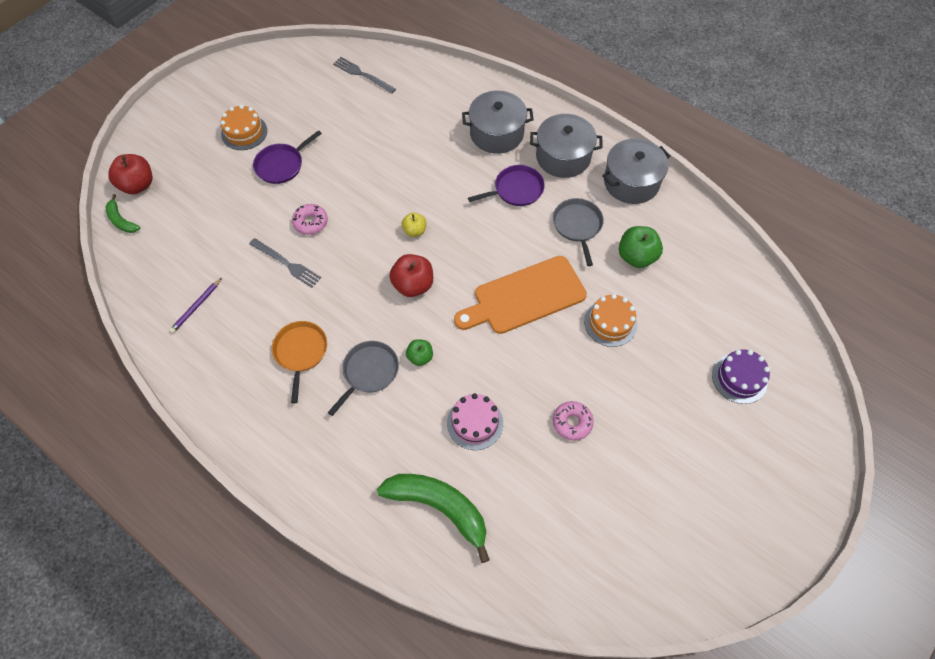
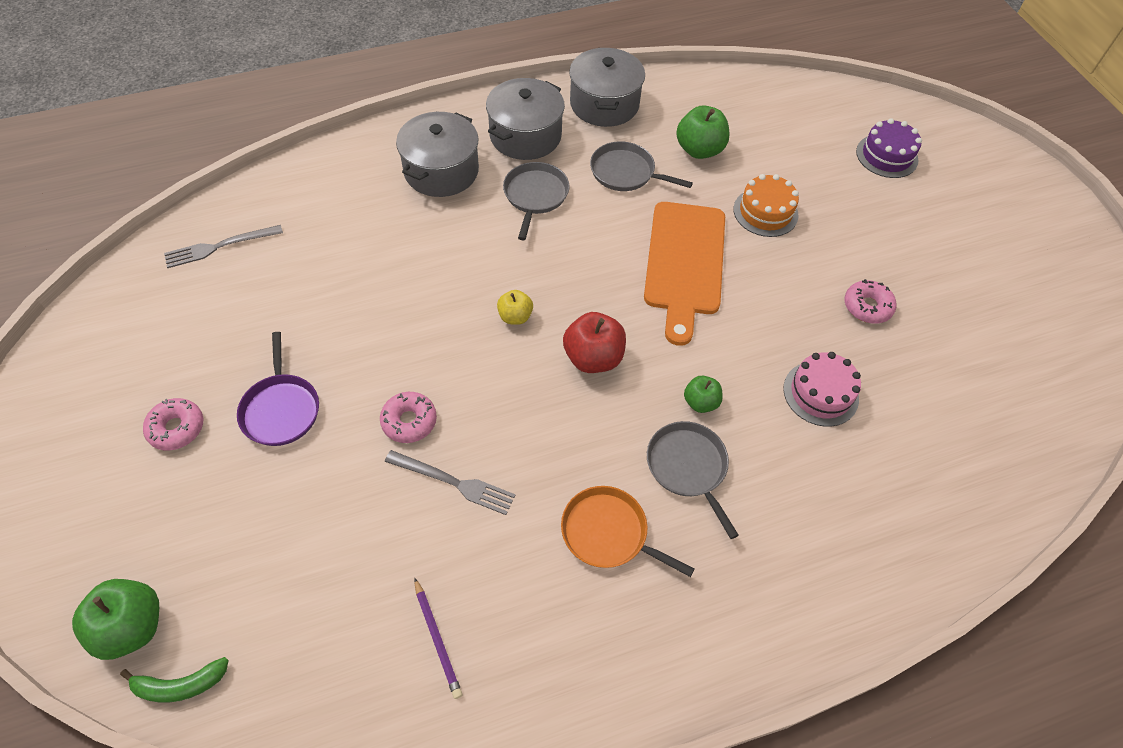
camera: 60 degrees left, 5 degrees down
red apple [108,154,153,194] -> green apple [72,579,159,660]
orange cake [220,105,267,150] -> pink donut [143,398,203,451]
grey fork [249,238,321,288] -> grey fork turned 45 degrees clockwise [385,450,515,515]
green banana [377,474,490,563] -> none
purple pan [468,165,545,206] -> grey pan [503,162,570,240]

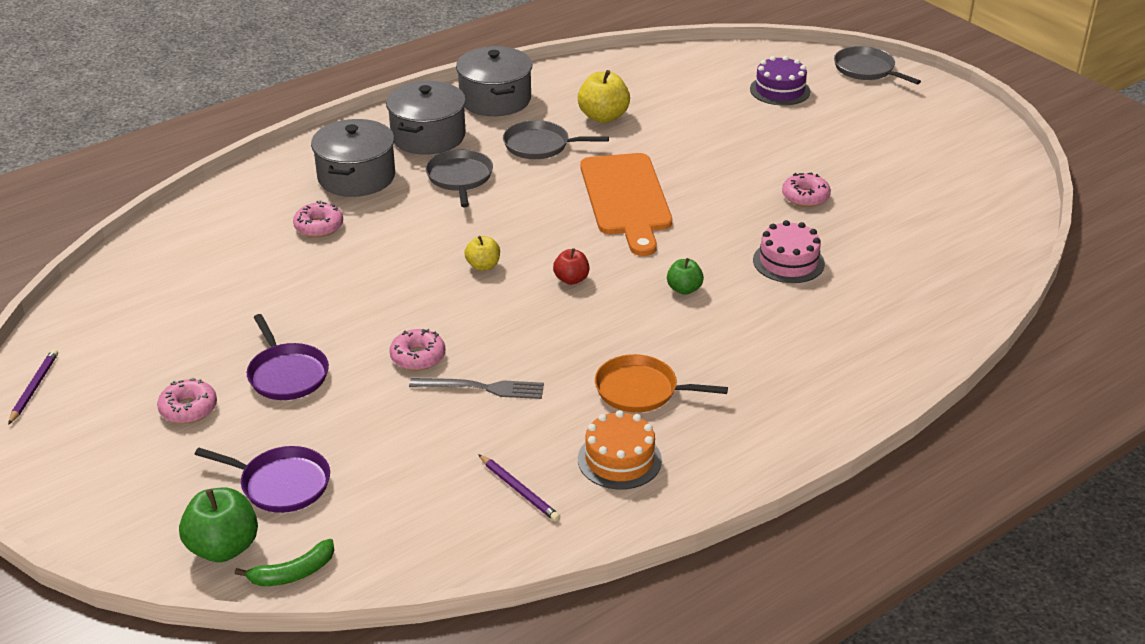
camera: 15 degrees left, 20 degrees down
grey fork [164,225,283,268] -> none
red apple [563,312,626,373] -> red apple [553,248,589,285], size x0.59
grey pan [647,421,739,539] -> grey pan moved to [834,46,921,84]
green apple [676,105,730,159] -> yellow apple [578,70,630,123]
orange cake [733,174,799,237] -> orange cake moved to [578,410,662,490]
none -> purple pencil [8,349,58,425]
none -> purple pan [195,446,330,513]
none -> pink donut [293,201,343,237]

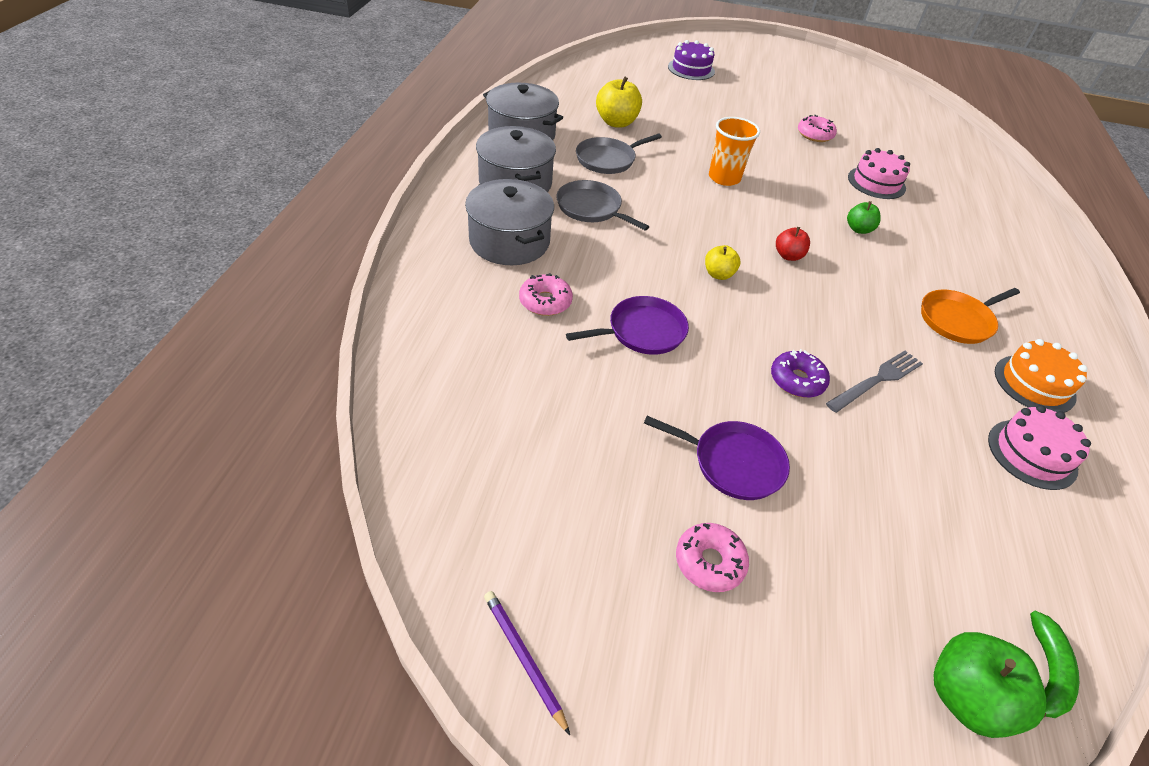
camera: 45 degrees left, 10 degrees up
purple pan [195,446,330,513] -> purple pan moved to [566,296,689,355]
pink donut [390,329,445,370] -> purple donut [771,349,830,398]
purple pencil [478,454,561,522] -> pink cake [988,405,1091,490]
orange cutting board [580,153,672,256] -> orange cup [709,117,760,186]
grey pan [834,46,921,84] -> none

